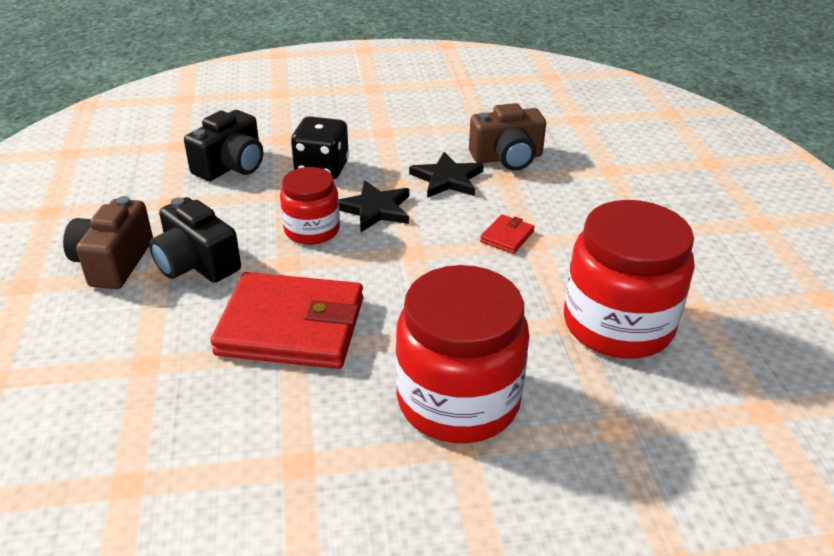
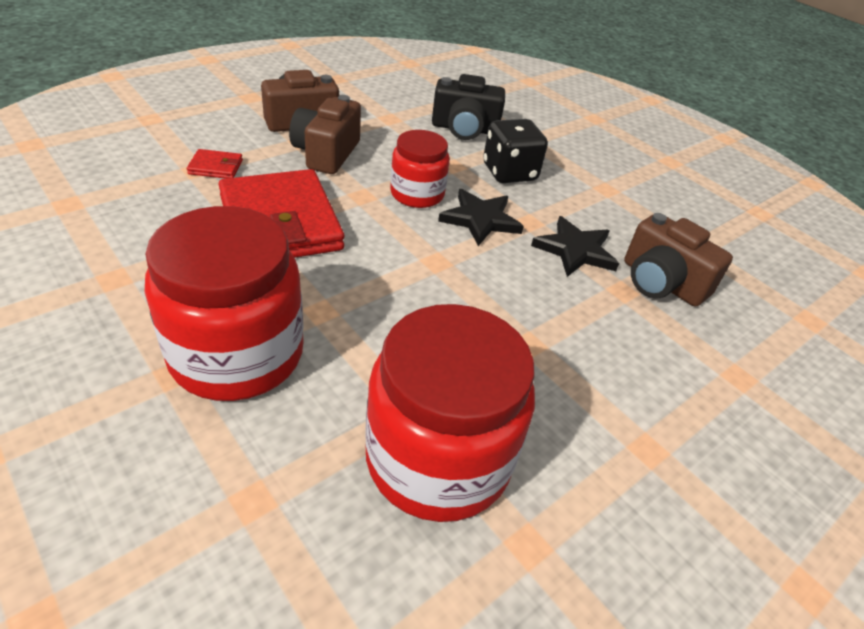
camera: 55 degrees right, 5 degrees up
black camera [149,197,241,283] -> brown camera [289,95,361,174]
red wallet [480,214,535,254] -> red wallet moved to [187,149,243,179]

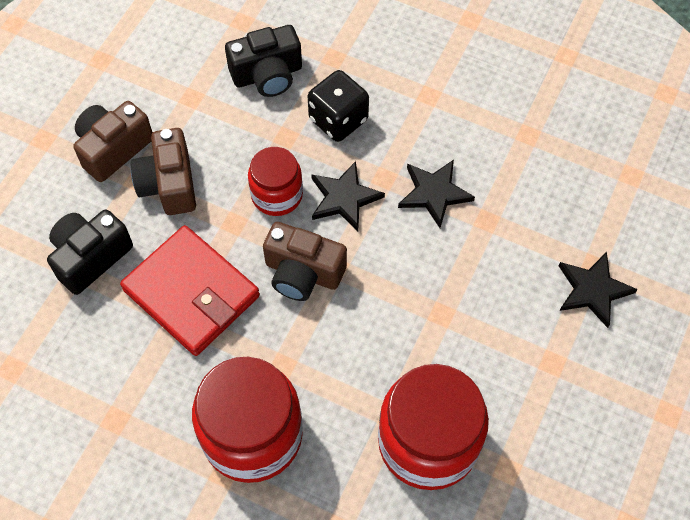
camera: 20 degrees left, 20 degrees up
red wallet [187,149,243,179] -> black camera [47,209,133,295]
brown camera [624,213,733,307] -> brown camera moved to [263,222,347,301]
none -> black star [559,252,638,328]

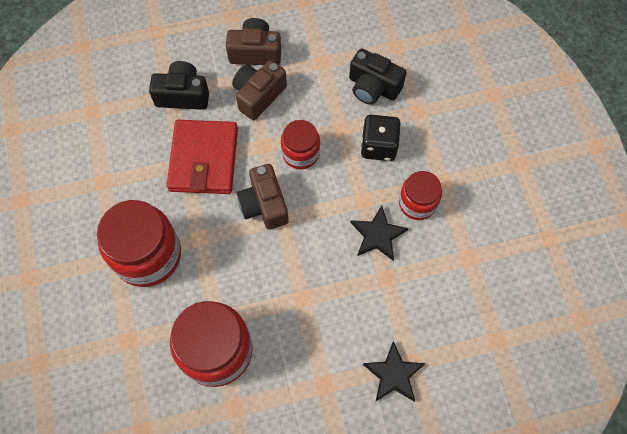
camera: 50 degrees right, 5 degrees up
black star [311,161,385,231] -> none
none -> red jar [399,171,442,220]

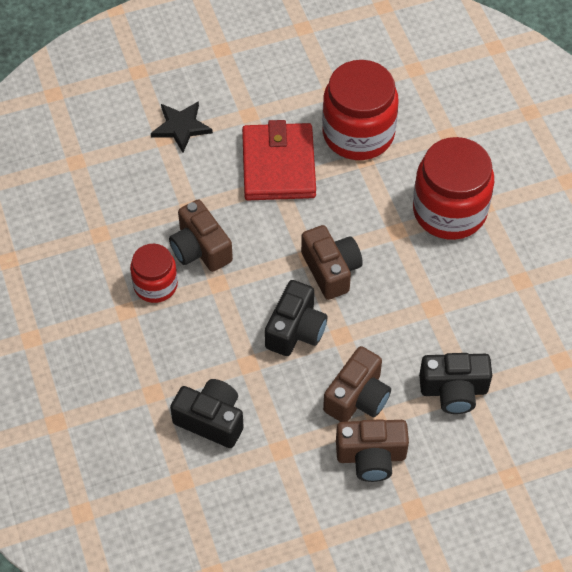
camera: 175 degrees right, 10 degrees down
red wallet [167,120,238,194] -> red wallet moved to [242,120,316,200]
red jar [281,120,320,169] -> black camera [265,280,327,356]
black star [350,205,408,261] -> brown camera [169,199,233,272]
black dice [360,115,401,161] -> none

